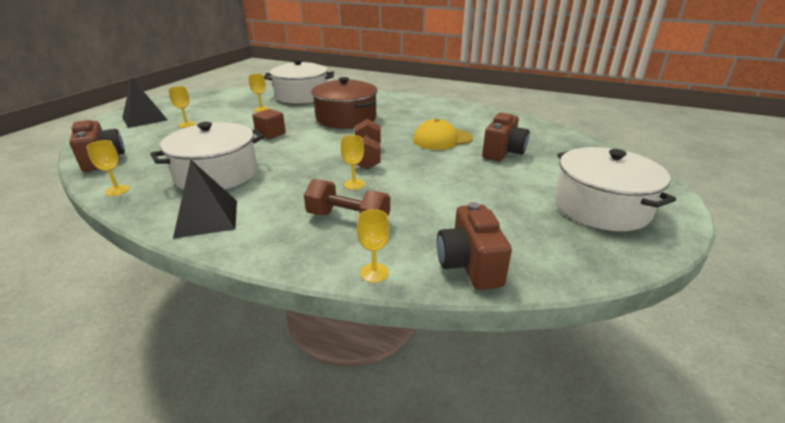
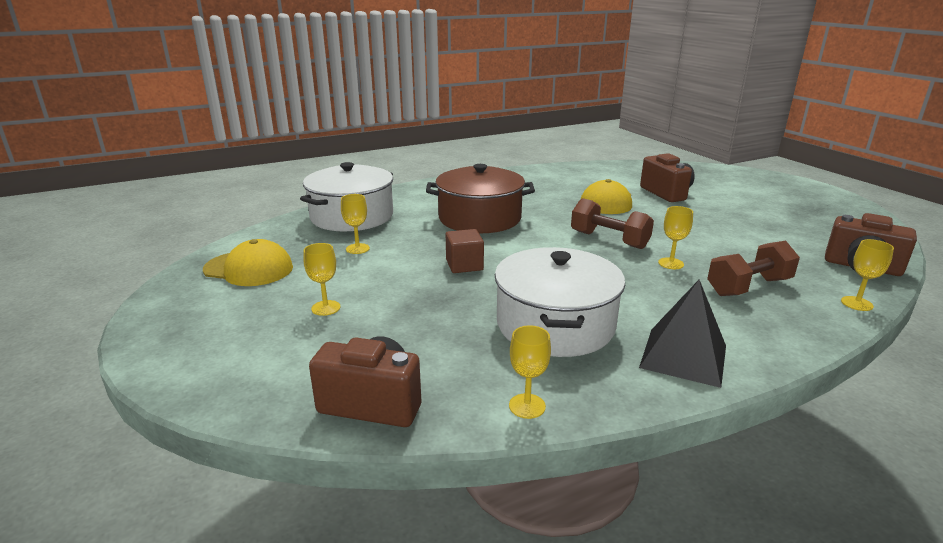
camera: 50 degrees left, 5 degrees down
black pyramid [122,77,167,128] -> none
white pot [554,147,676,231] -> none
none -> yellow cap [203,239,293,286]

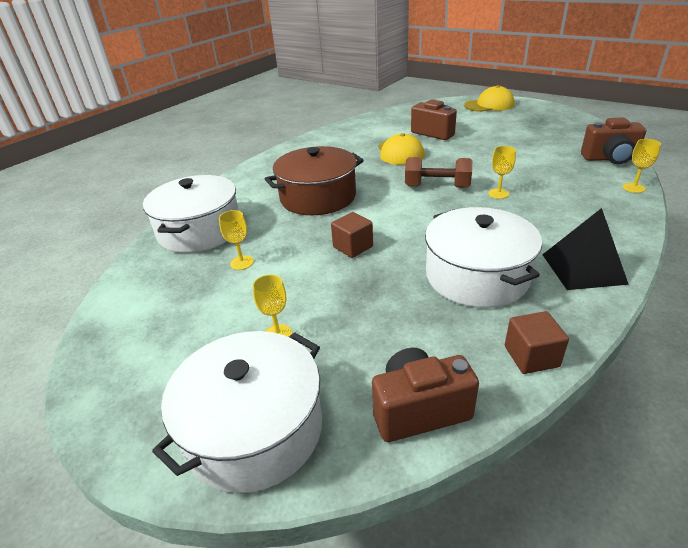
camera: 25 degrees left, 10 degrees up
yellow cap [203,239,293,286] -> yellow cap moved to [464,85,515,112]
yellow goblet [509,325,551,419] -> brown cube [505,311,569,374]
brown dumbbell [707,240,800,296] -> none
none -> white pot [152,331,322,493]

